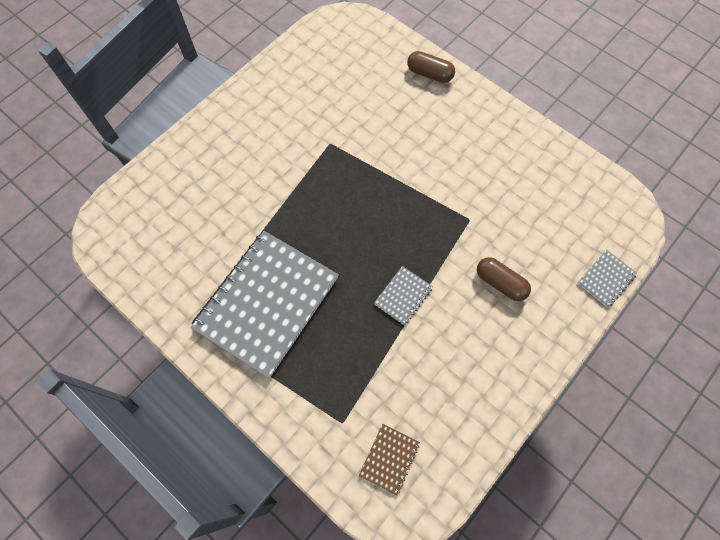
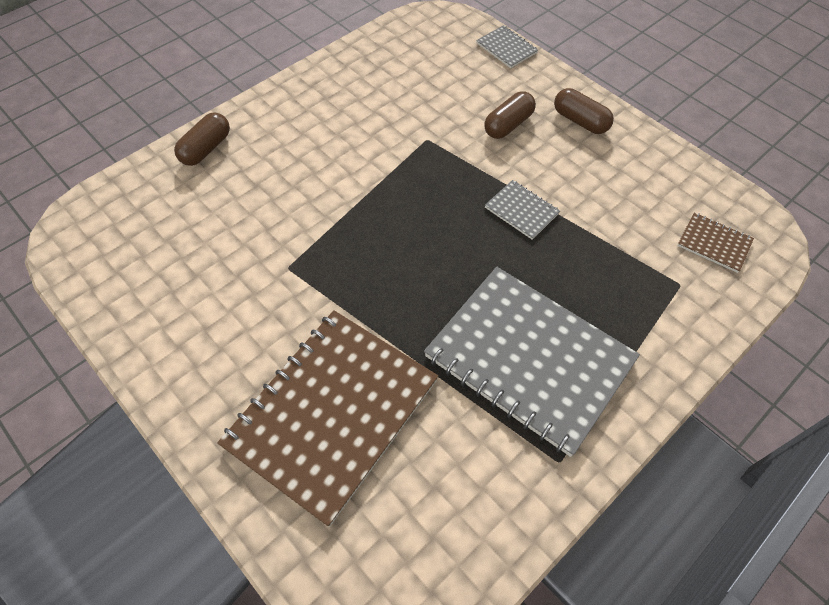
camera: 85 degrees left, 10 degrees down
none -> brown notebook [217,310,438,527]
none -> brown capsule [554,88,614,134]

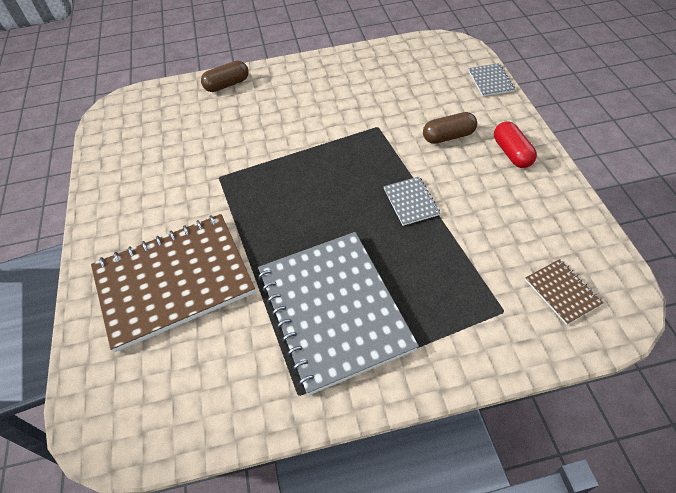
camera: 35 degrees right, 5 degrees down
brown capsule [554,88,614,134] -> red capsule [494,121,537,168]

